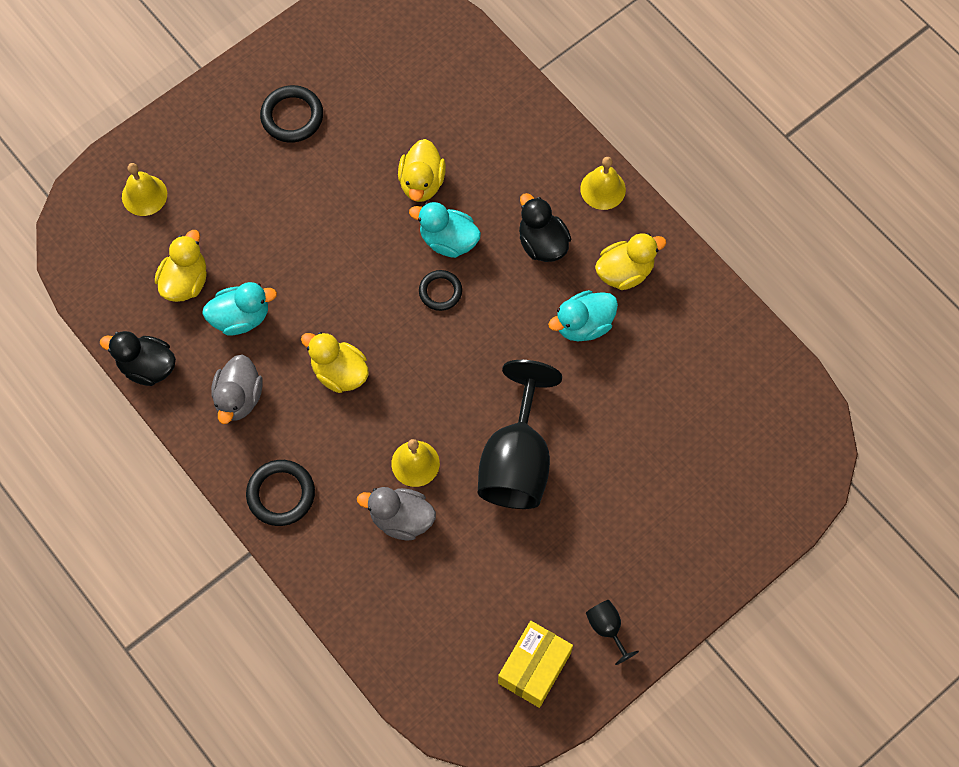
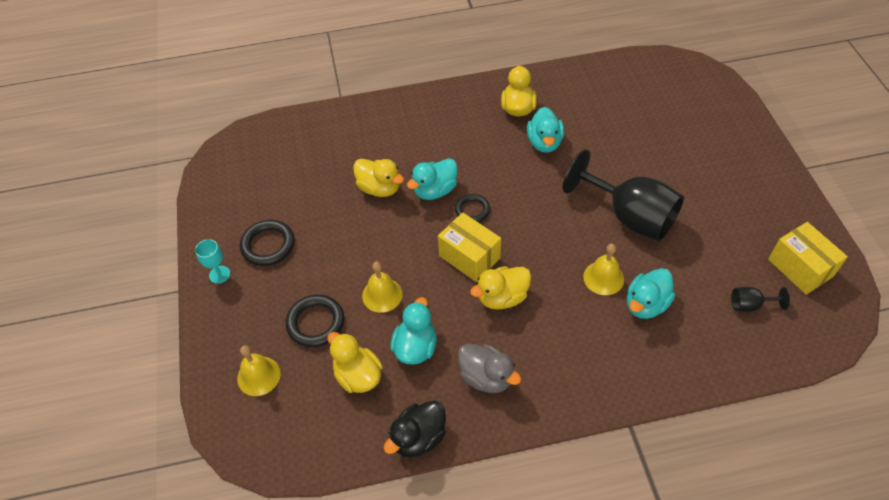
camera: 60 degrees left, 15 degrees down
black ring [246,460,315,526] -> black ring moved to [286,295,344,347]
grey duck [357,487,436,540] -> turquoise duck [627,268,675,319]
black duck [519,193,571,262] -> none
yellow bell [580,157,626,210] -> yellow bell moved to [362,262,403,313]
black goblet [586,600,639,665] -> black goblet moved to [731,287,790,312]
none -> turquoise goblet [195,239,230,284]
none -> yellow box [438,212,501,282]

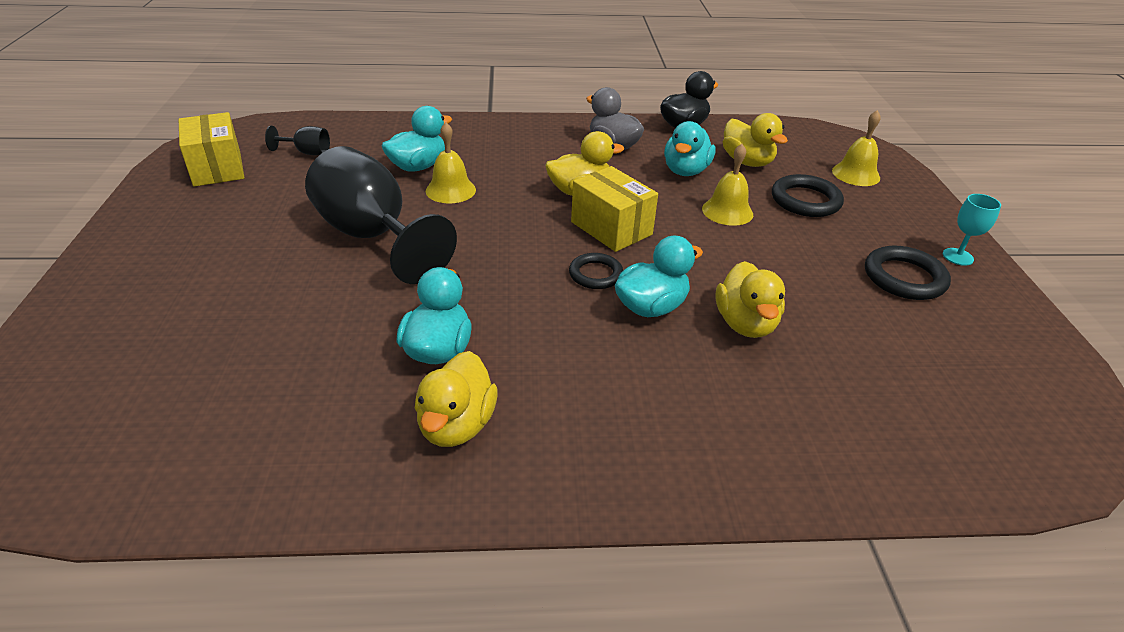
camera: 175 degrees left, 15 degrees down
yellow duck [353,159,404,197] -> yellow duck turned 135 degrees counterclockwise [715,261,785,338]

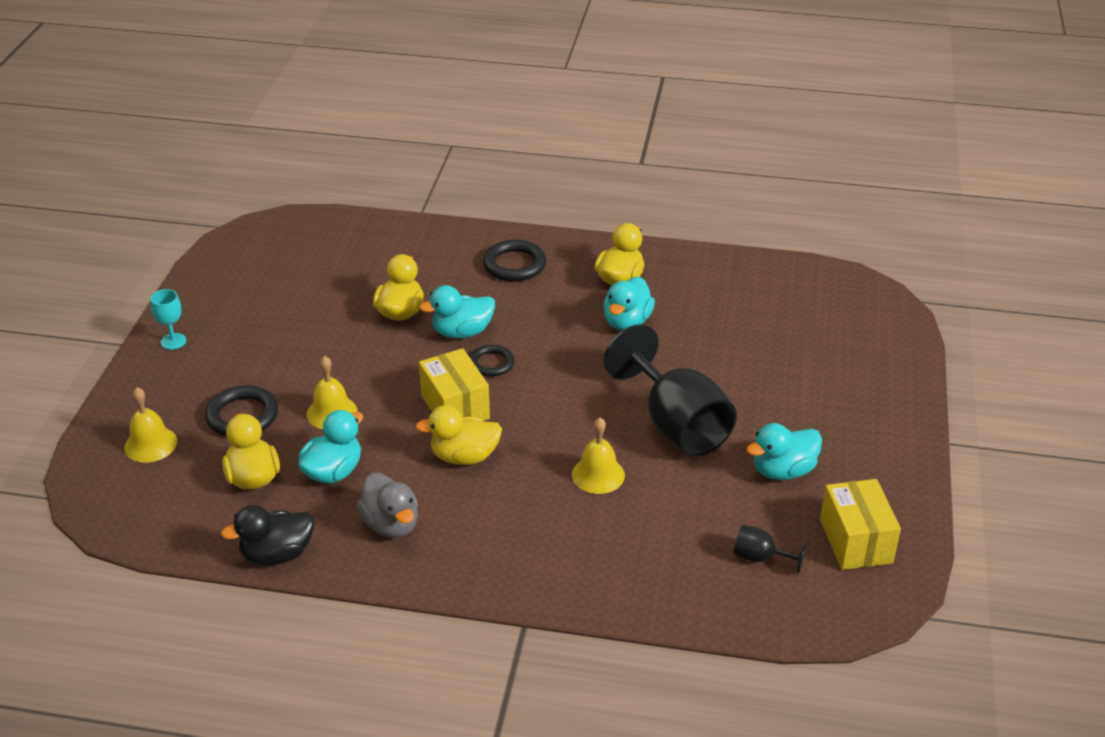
camera: 165 degrees left, 0 degrees up
turquoise duck [382,106,452,172] -> turquoise duck moved to [747,423,822,480]
black ring [865,246,951,300] -> black ring moved to [483,240,546,281]

